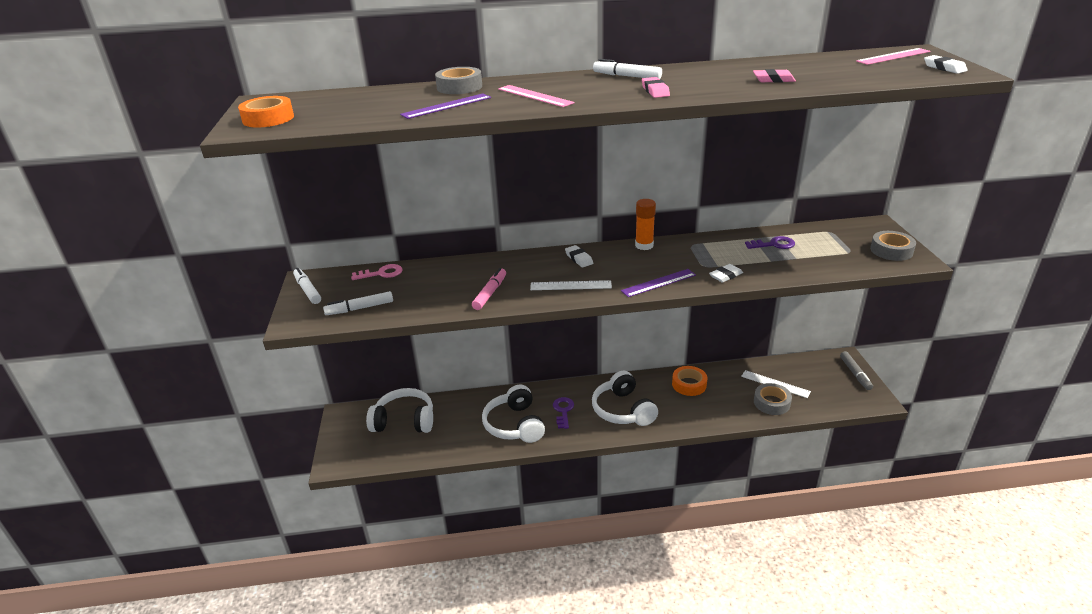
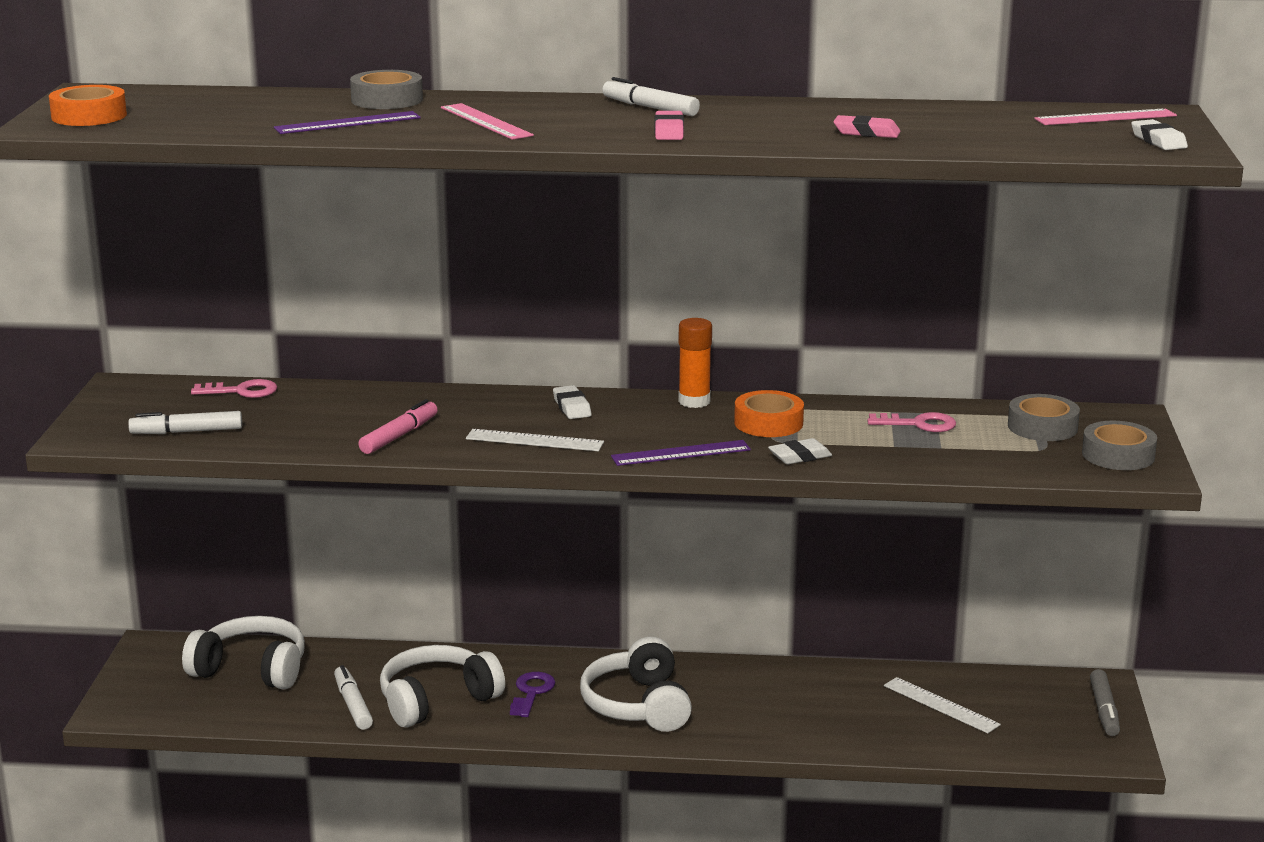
camera: 10 degrees right, 10 degrees down
white marker [293,268,321,304] -> white marker moved to [334,665,373,730]
white headphones [482,385,545,443] -> white headphones turned 60 degrees clockwise [380,645,505,728]
orange tape [672,366,707,396] -> orange tape moved to [734,390,804,437]
purple key [745,236,795,249] -> pink key [867,412,956,432]
grey tape [754,383,792,415] -> grey tape moved to [1008,394,1080,441]

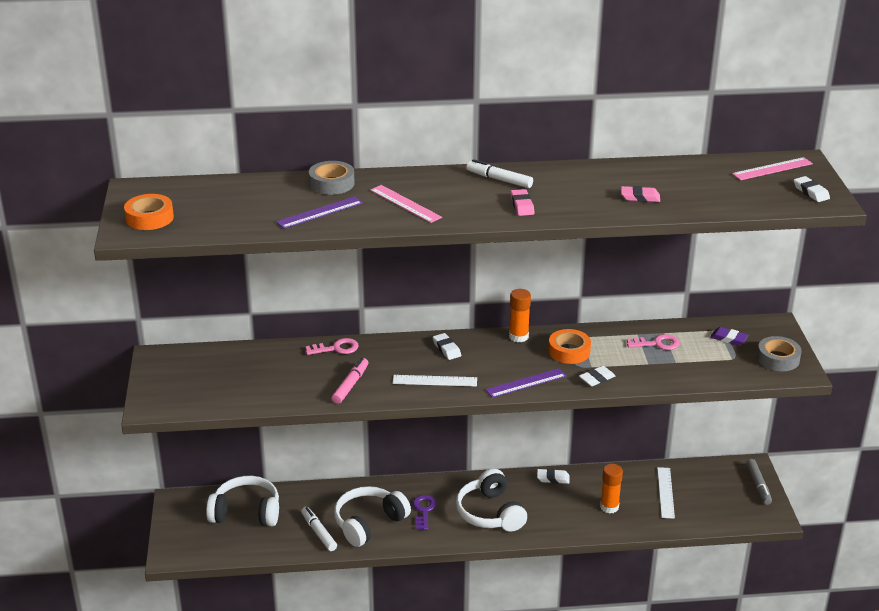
camera: 10 degrees left, 10 degrees up
white marker [128,411,242,434] -> none
pink key [191,379,277,398] -> pink key moved to [306,338,359,355]
white ruler [884,677,1001,733] -> white ruler turned 60 degrees clockwise [657,467,675,519]
grey tape [1008,394,1080,441] -> purple eraser [710,327,749,346]
none -> white eraser [537,469,570,484]
none -> orange glue stick [600,464,623,513]

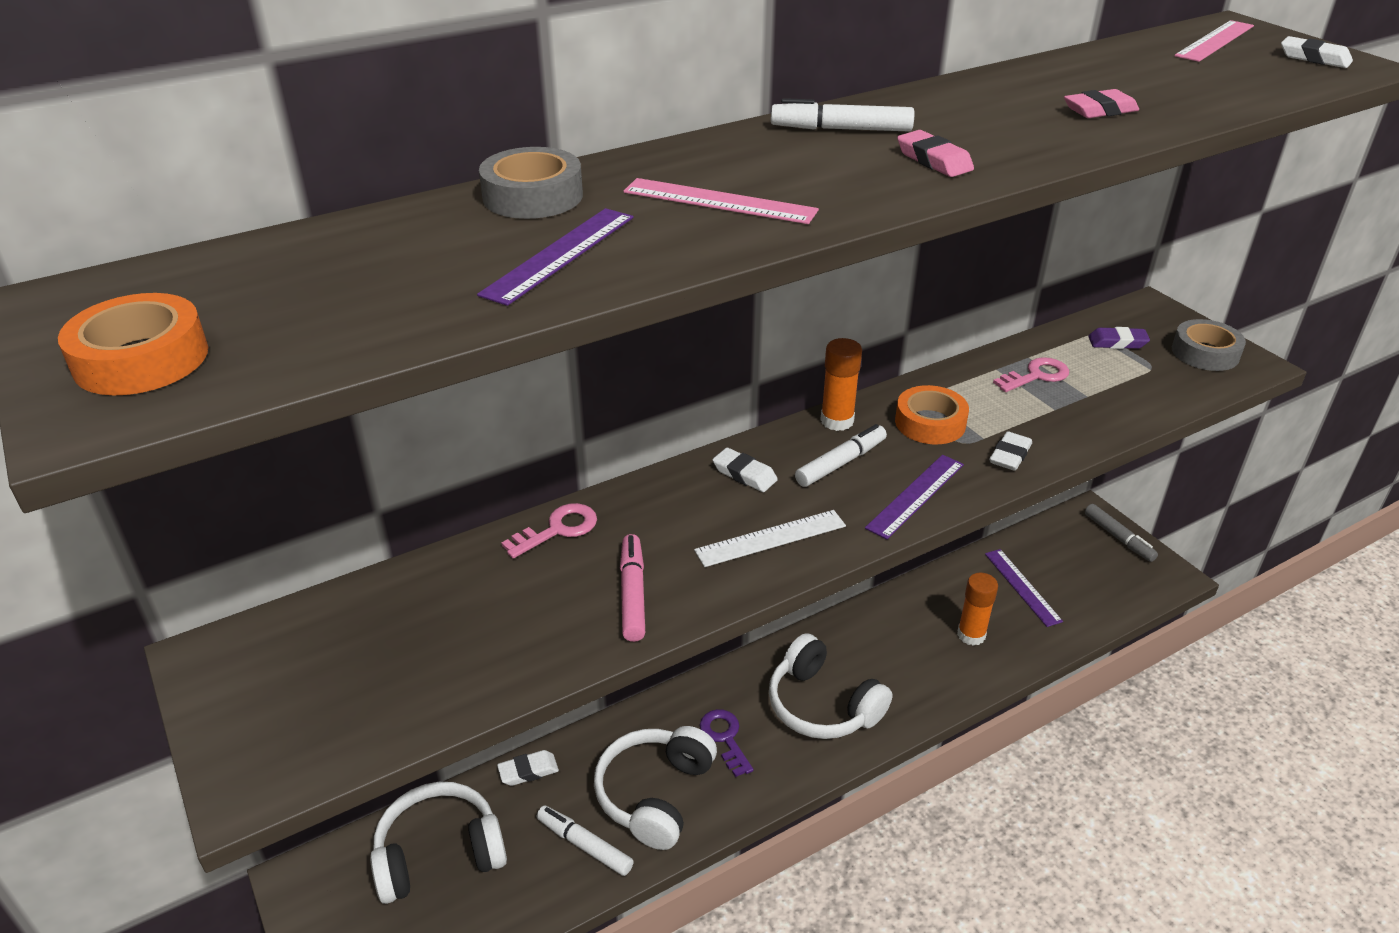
camera: 25 degrees left, 5 degrees up
white eraser [537,469,570,484] -> white eraser moved to [497,750,559,786]
white ruler [657,467,675,519] -> purple ruler [985,549,1063,627]
none -> white marker [795,424,887,487]

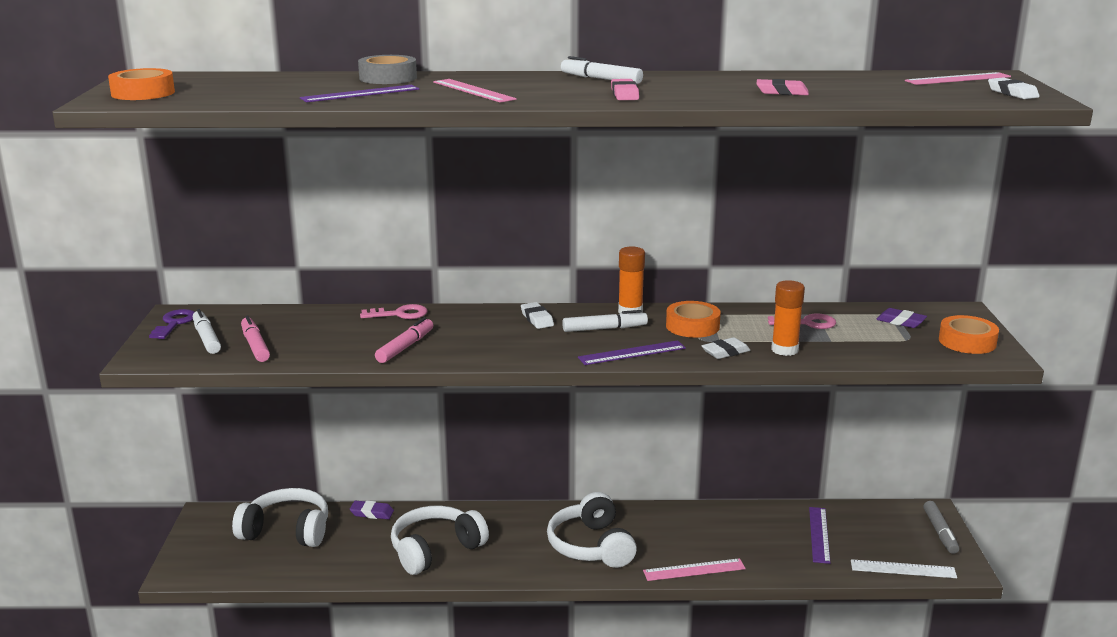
camera: 30 degrees right, 15 degrees down
white eraser [497,750,559,786] -> purple eraser [350,501,394,519]
white marker [537,805,634,876] -> white marker moved to [193,309,221,354]
white ruler [694,510,846,567] -> white ruler moved to [851,559,957,578]
purple key [700,709,753,777] -> purple key moved to [149,309,195,339]
orange glue stick [957,573,998,646] -> orange glue stick moved to [771,280,805,356]
grey tape [1172,319,1246,371] -> orange tape [939,315,999,354]
none -> pink marker [241,316,270,362]
none -> pink ruler [643,558,746,581]

